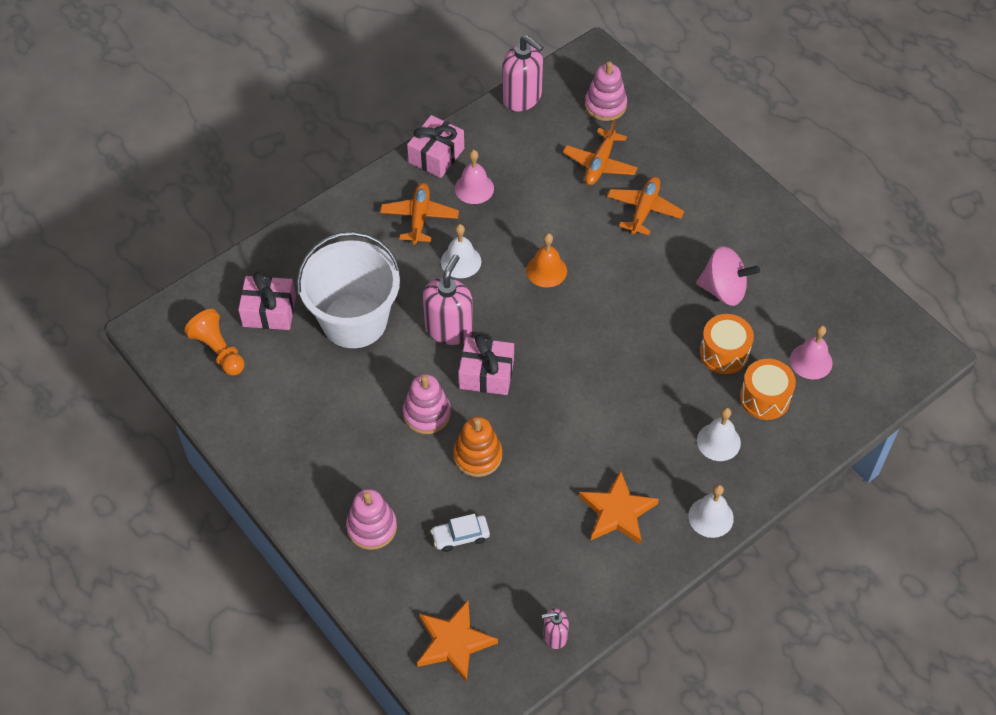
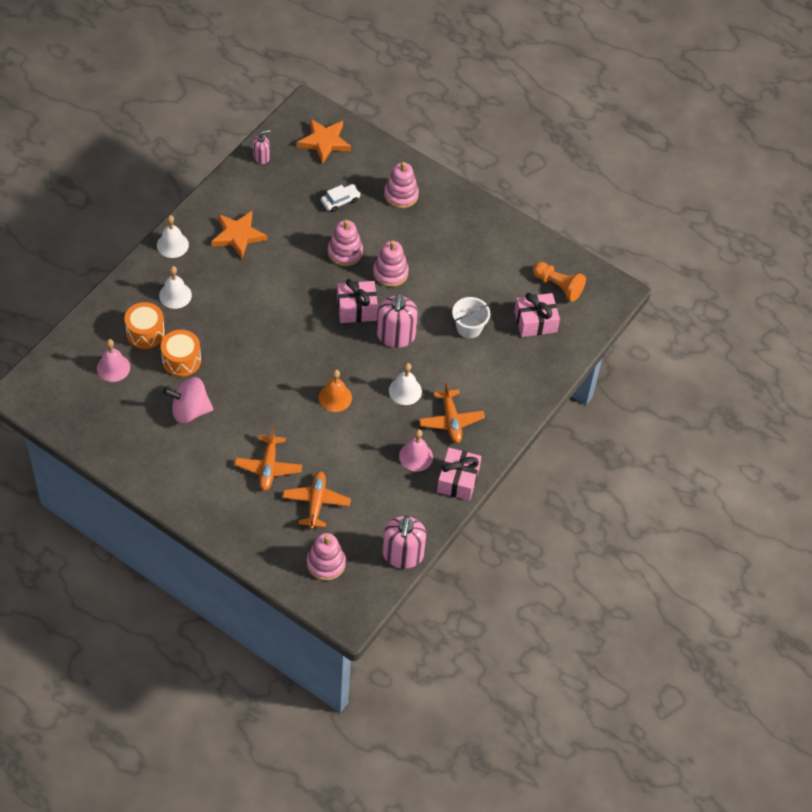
camera: 160 degrees right, 0 degrees up
white bucket [297,232,400,348] -> white bucket [452,297,490,338], size x0.50
orange stacking toy [453,417,502,477] -> pink stacking toy [328,220,363,266]
pink soap dispenser [502,35,544,111] -> pink soap dispenser turned 105 degrees counterclockwise [383,516,426,569]

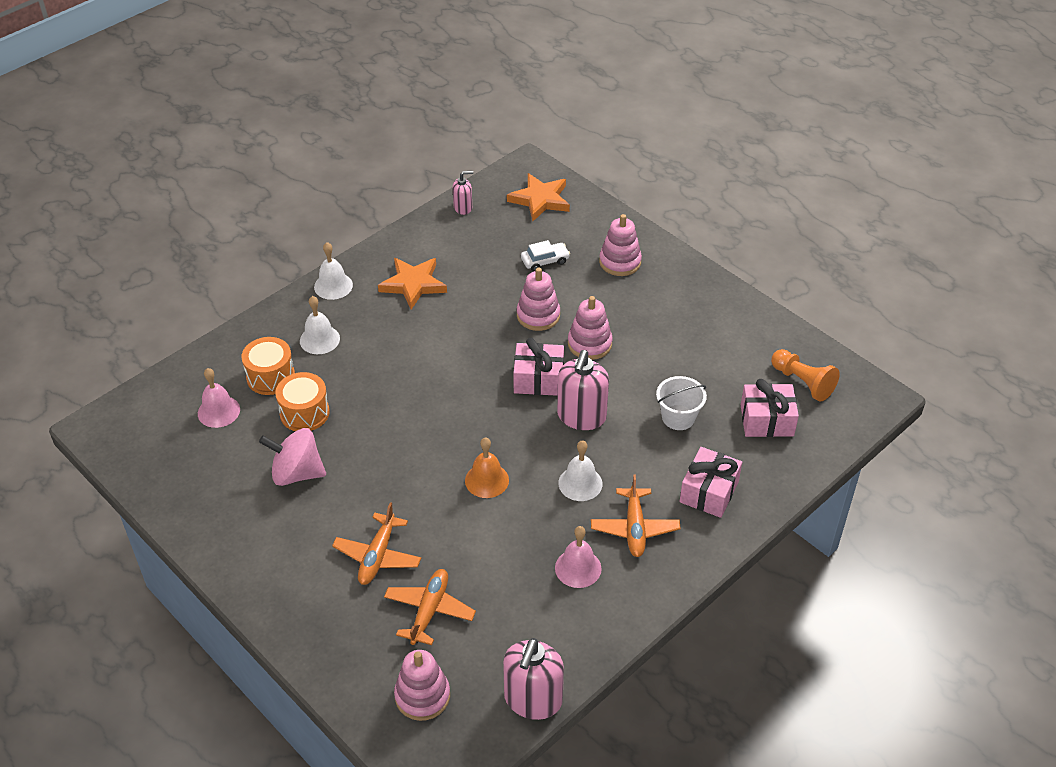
camera: 15 degrees right, 10 degrees down
pink gift [437,448,481,501] -> pink gift moved to [680,447,742,518]

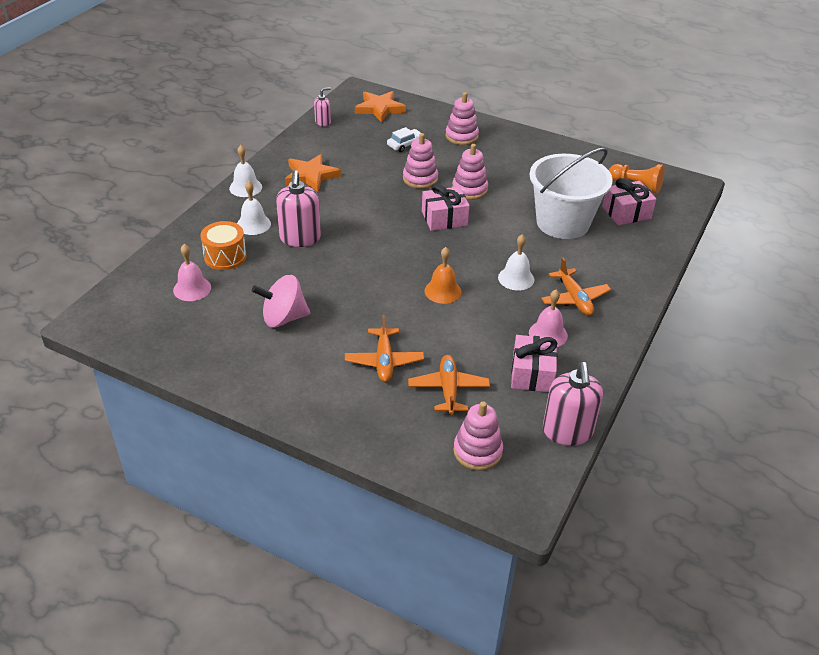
camera: 20 degrees left, 5 degrees down
orange drum [275,372,330,431] -> none
pink soap dispenser [557,350,609,430] -> pink soap dispenser moved to [276,170,321,247]
white bucket [656,376,707,430] -> white bucket [529,148,613,239], size x2.01
pink gift [680,447,742,518] -> pink gift moved to [511,335,558,392]

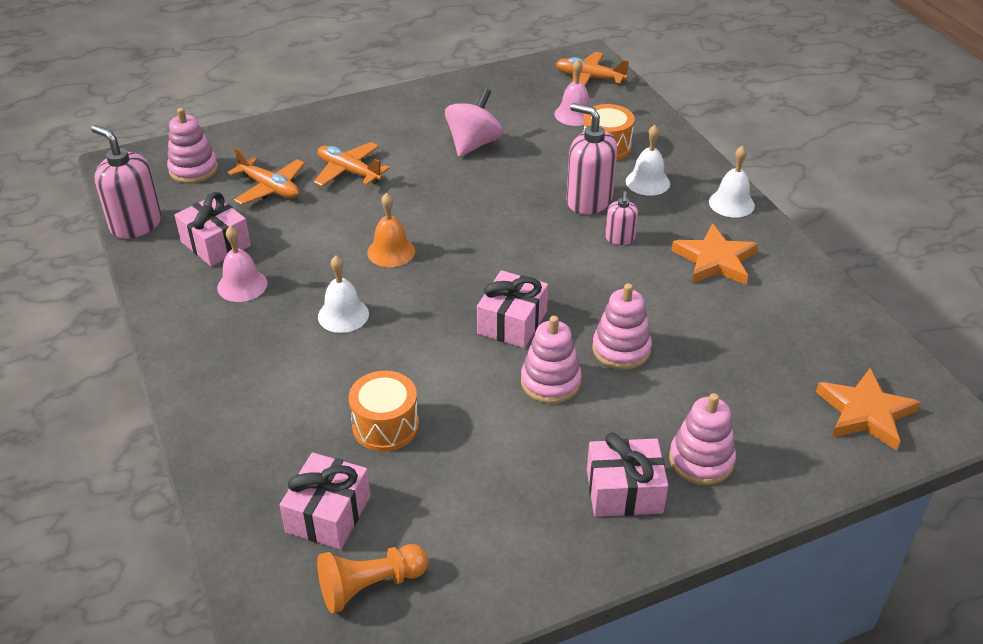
camera: 130 degrees right, 0 degrees up
pink soap dispenser [314,87,331,126] -> pink soap dispenser moved to [605,191,638,245]
white car [387,127,421,152] -> none
white bucket [529,148,613,239] -> orange drum [349,371,419,452]
orange plane [541,257,611,316] -> orange plane moved to [556,52,629,86]
none -> pink gift [587,433,668,517]

